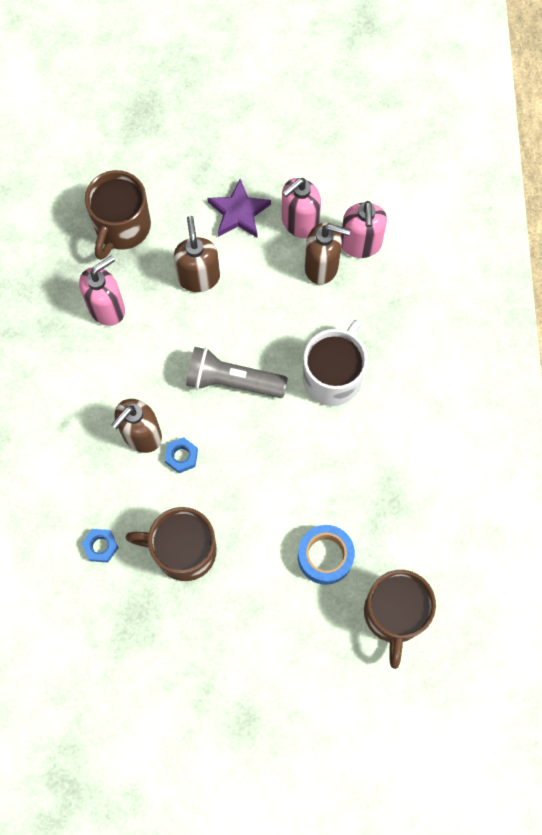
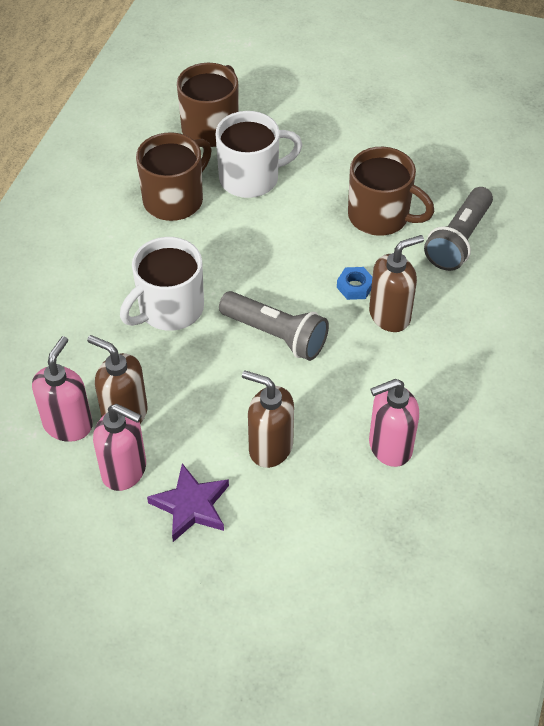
camera: 160 degrees left, 20 degrees down
blue nut [82,529,119,562] -> grey flashlight [424,187,493,271]
brown mug [85,170,151,260] -> brown mug moved to [136,132,212,221]
brown soap dispenser [174,216,220,292] -> brown soap dispenser turned 105 degrees clockwise [242,370,294,468]
pink soap dispenser [282,178,321,238] -> pink soap dispenser turned 45 degrees clockwise [93,404,146,491]
blue tape [298,525,355,585] -> white mug [215,111,302,198]

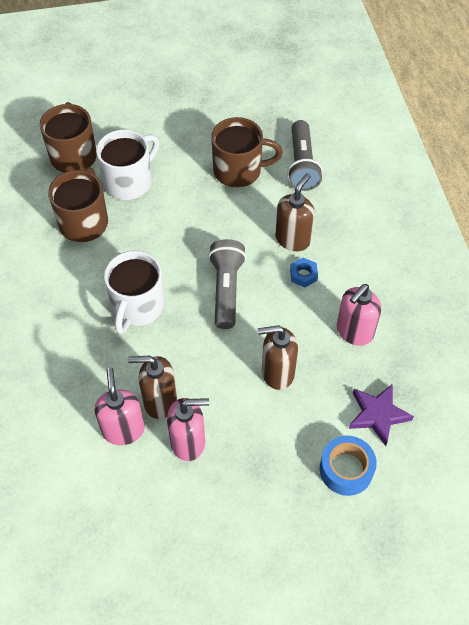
camera: 30 degrees left, 5 degrees up
purple star [147,463,229,542] -> purple star moved to [349,384,414,446]
grey flashlight [219,291,329,361] -> grey flashlight turned 90 degrees counterclockwise [208,239,246,329]
blue nut [337,267,372,300] -> blue nut moved to [290,258,318,287]
none -> blue tape [320,436,377,496]

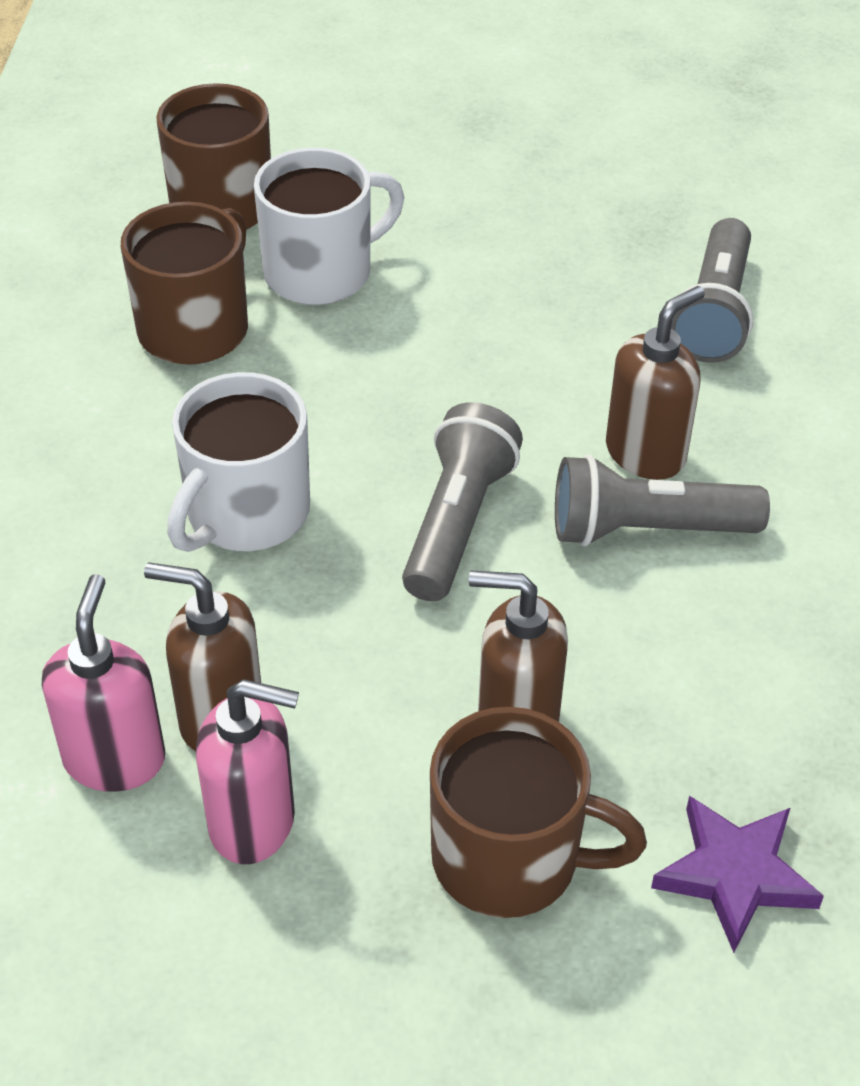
camera: 15 degrees right, 10 degrees down
brown mug [211,117,283,187] -> brown mug moved to [430,707,647,918]
blue nut [290,258,318,287] -> grey flashlight [555,455,770,546]
blue tape [320,436,377,496] -> none
pink soap dispenser [337,284,381,346] -> none

